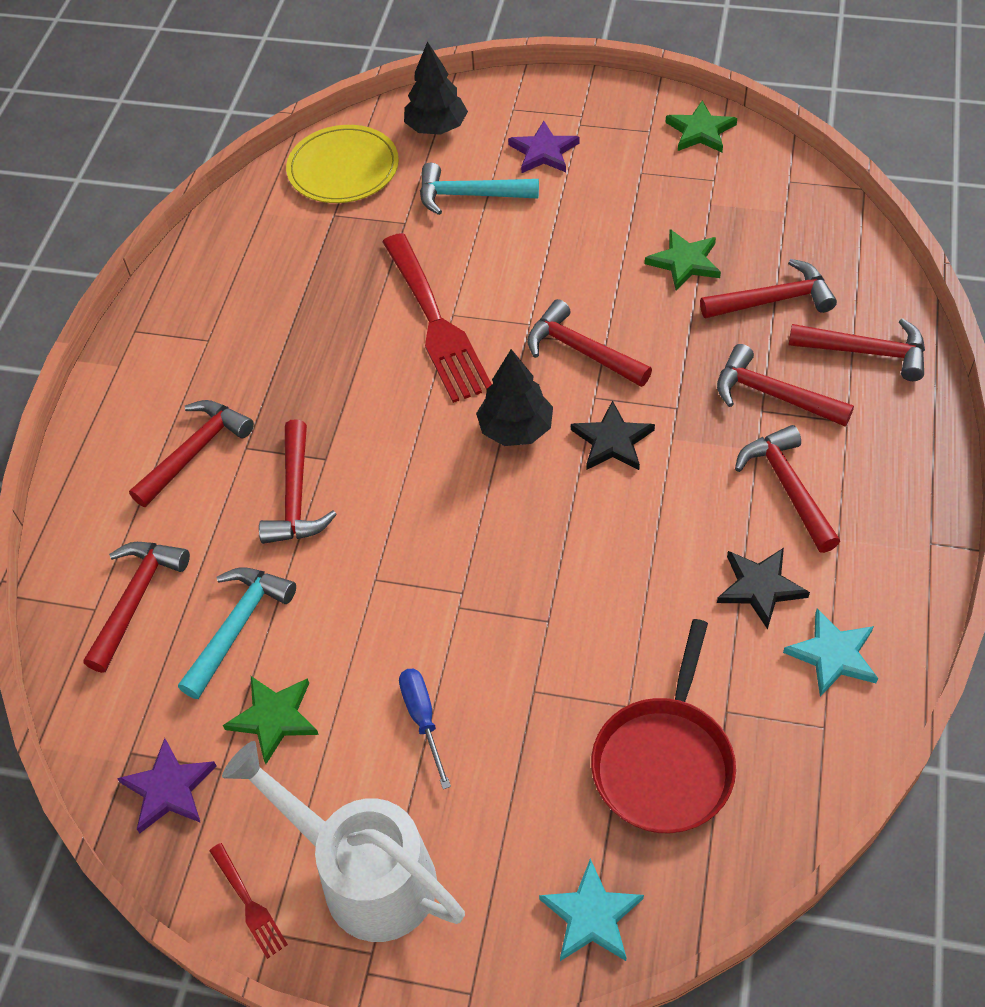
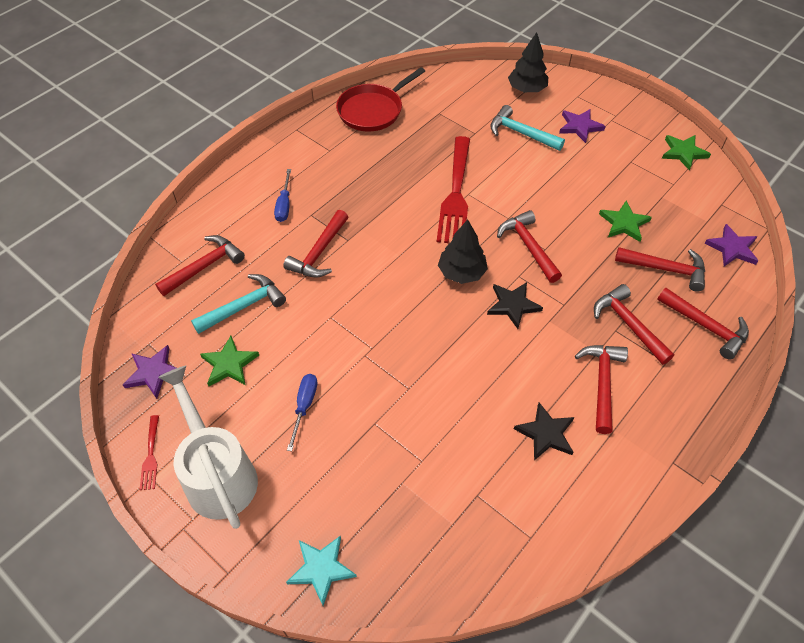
camera: 25 degrees right, 0 degrees up
red hammer [129,400,254,507] -> blue screwdriver [274,169,291,222]
yellow plate [286,125,399,203] -> none
red pan [591,619,736,833] -> red pan moved to [336,67,425,131]
turquoise star [783,608,878,697] -> none
none -> purple star [704,224,758,266]

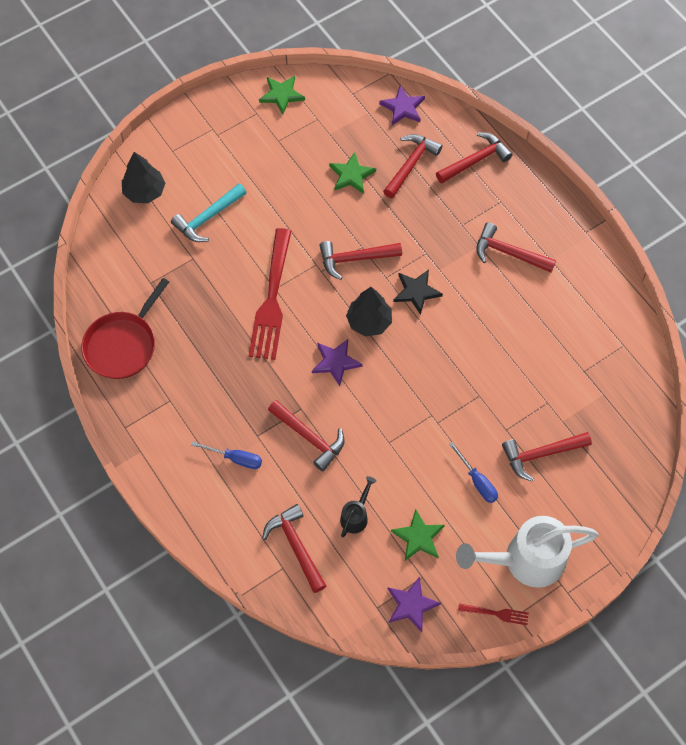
camera: 75 degrees left, 10 degrees up
turquoise hammer [191,274,286,334] -> black watering can [340,476,376,537]
turquoise star [286,535,357,606] -> none
blue screwdriver [287,374,317,451] -> blue screwdriver turned 150 degrees counterclockwise [449,442,498,503]
red pan [336,67,425,131] -> red pan turned 60 degrees clockwise [81,278,169,379]
red fork [437,136,470,243] -> red fork turned 75 degrees clockwise [249,228,291,360]
black star [514,403,574,461] -> none
purple star [559,109,606,143] -> purple star moved to [312,339,362,386]
red hammer [594,284,674,365] -> red hammer moved to [502,432,592,481]

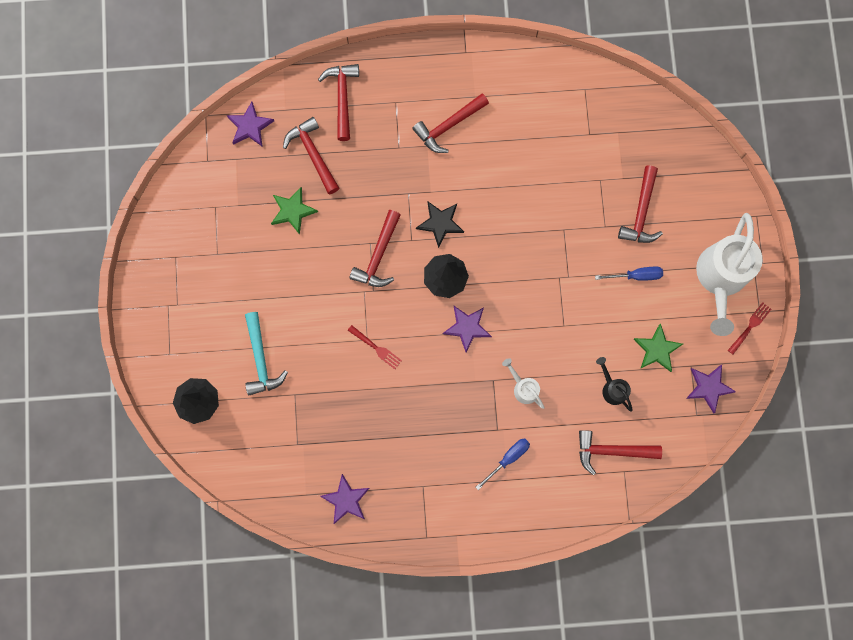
camera: 60 degrees left, 15 degrees up
red pan [81,278,169,379] -> purple star [320,474,370,524]
red fork [249,228,291,360] -> red fork [348,325,402,369], size x0.43
green star [259,76,305,115] -> none
red hammer [268,400,344,471] -> white watering can [502,358,545,409]

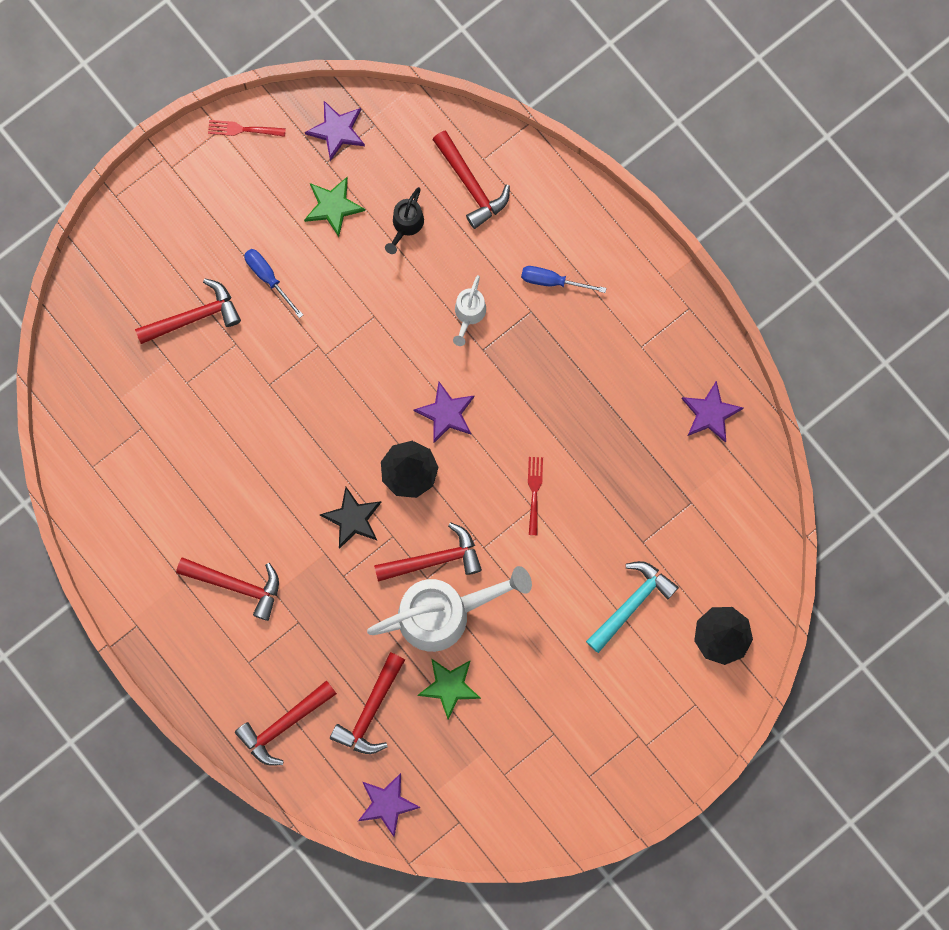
camera: 125 degrees left, 0 degrees up
white watering can [696,213,763,336] -> white watering can moved to [367,566,532,652]

